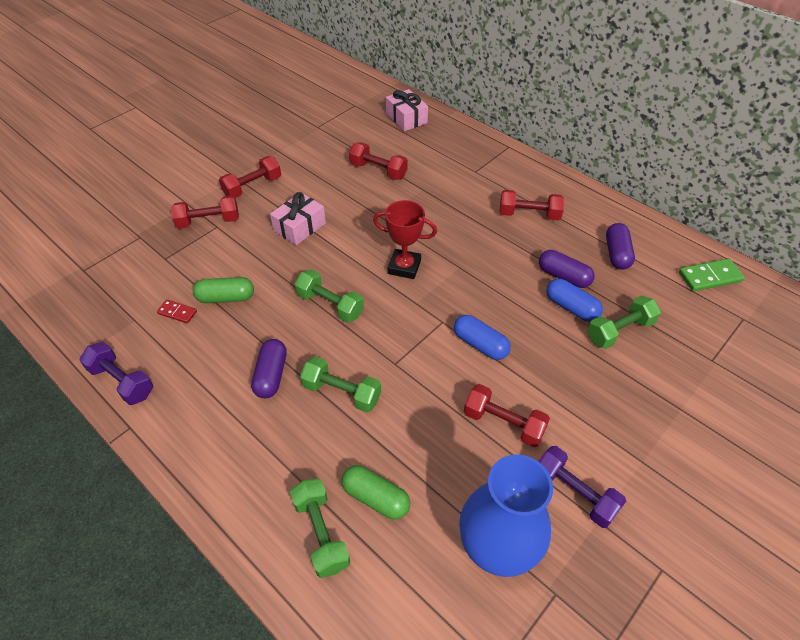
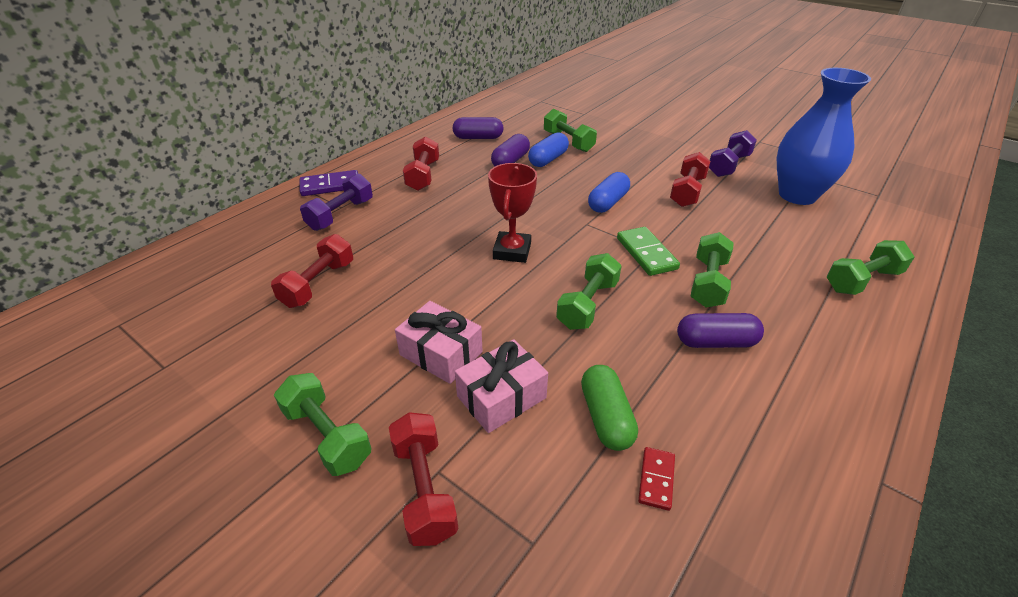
camera: 95 degrees left, 10 degrees down
purple dumbbell [79,342,153,405] -> purple dumbbell moved to [300,173,373,231]
red dumbbell [219,156,281,198] -> green dumbbell [274,373,371,476]
green capsule [341,465,410,519] -> none
pink gift [386,89,428,131] -> pink gift moved to [455,339,548,433]
green domino [679,259,745,292] -> green domino moved to [617,227,680,276]
none -> purple domino [300,170,358,196]

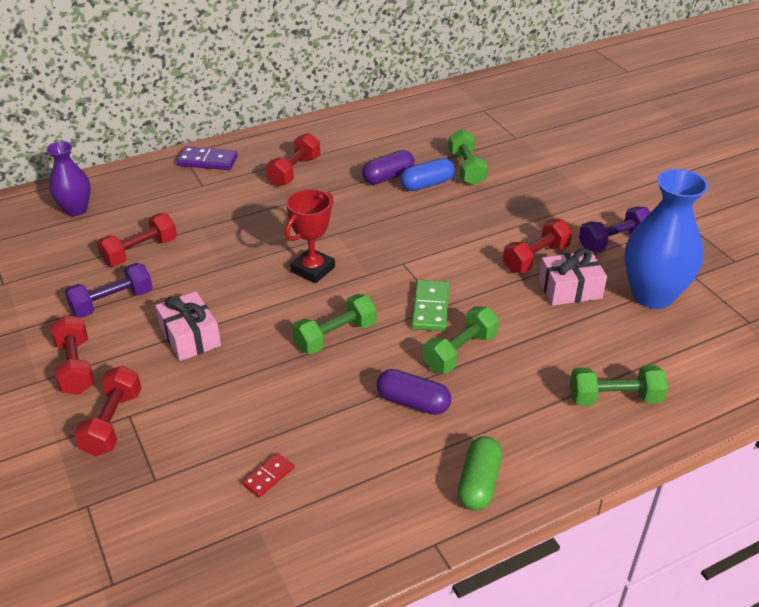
camera: 25 degrees right, 0 degrees up
green dumbbell [274,373,371,476] -> red dumbbell [50,315,94,395]
purple dumbbell [300,173,373,231] -> purple dumbbell moved to [65,263,153,318]
purple capsule [453,117,504,139] -> none
pink gift [455,339,548,433] -> pink gift moved to [539,248,607,306]
green capsule [581,365,638,451] -> green capsule moved to [458,436,502,511]
blue capsule [588,172,630,213] -> none
none -> purple vase [46,141,91,216]

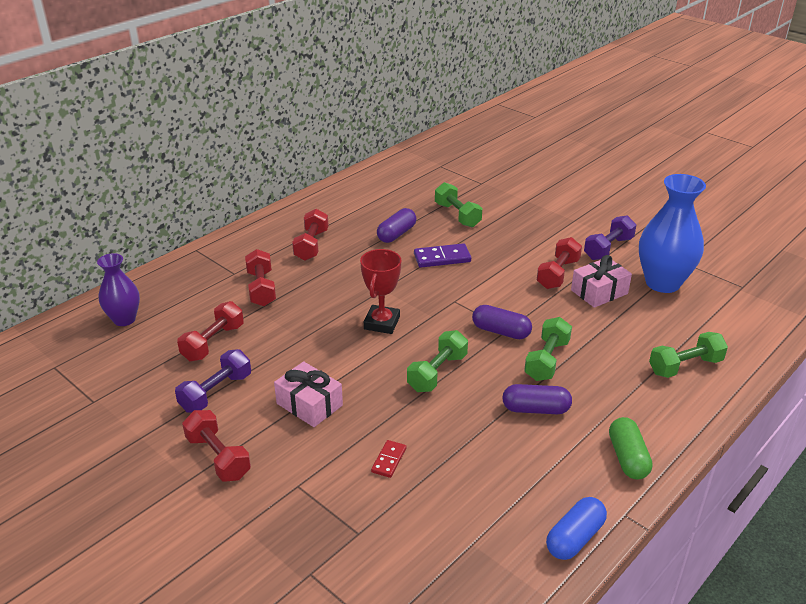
camera: 20 degrees left, 5 degrees down
red dumbbell [74,366,141,456] -> red dumbbell moved to [245,249,276,306]
purple domino [176,146,238,170] -> purple domino moved to [414,243,471,268]
red domino [242,453,294,497] -> red domino moved to [371,440,406,478]
blue capsule [401,158,455,191] -> blue capsule moved to [546,497,607,560]
green domino [411,280,450,331] -> purple capsule [472,305,532,339]

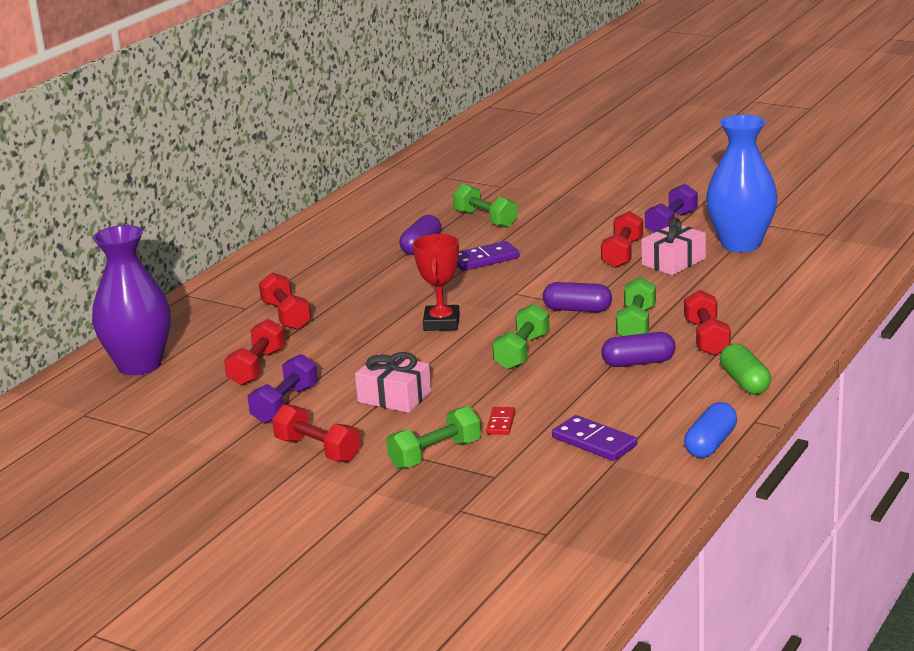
camera: 10 degrees left, 10 degrees down
purple vase [97,253,140,326] -> purple vase [92,225,171,375], size x1.67
red dumbbell [292,209,329,261] -> red dumbbell moved to [684,290,731,356]
green dumbbell [649,332,728,378] -> green dumbbell moved to [386,406,481,469]
none -> purple domino [552,415,637,461]

